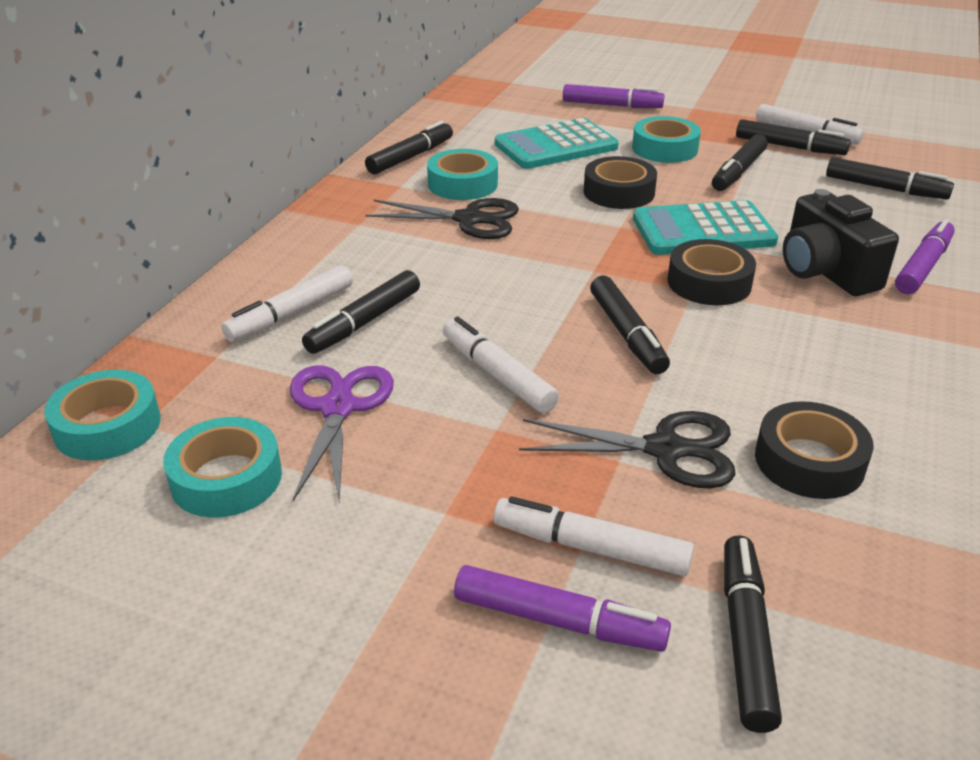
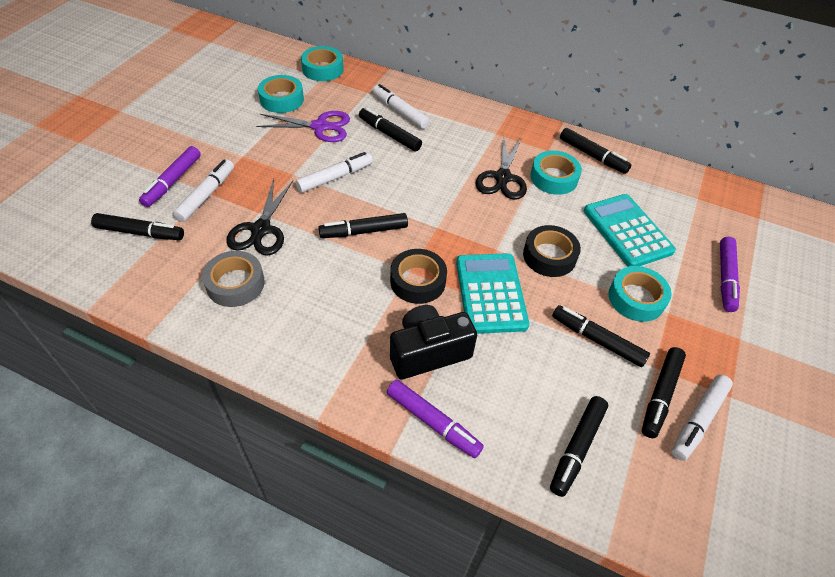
camera: 90 degrees right, 15 degrees up
black tape [755,401,874,499] -> grey tape [202,251,265,307]

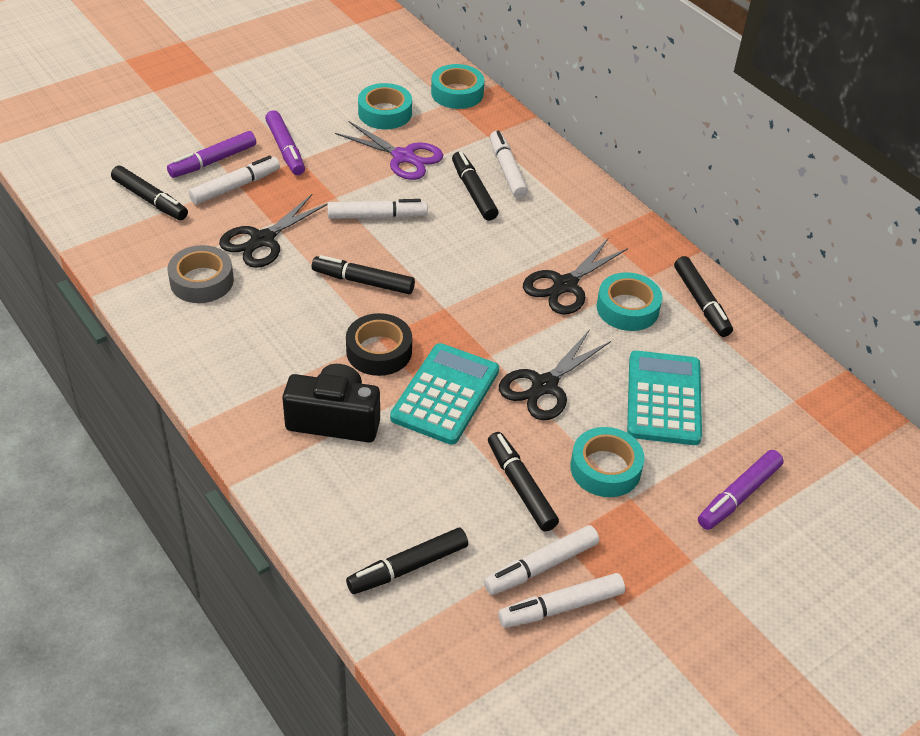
camera: 30 degrees right, 5 degrees down
purple marker [387,380,484,458] -> purple marker moved to [265,110,305,175]
black tape [523,225,581,277] -> black scissors [499,329,611,420]
black marker [642,347,686,438] -> white marker [484,525,599,595]

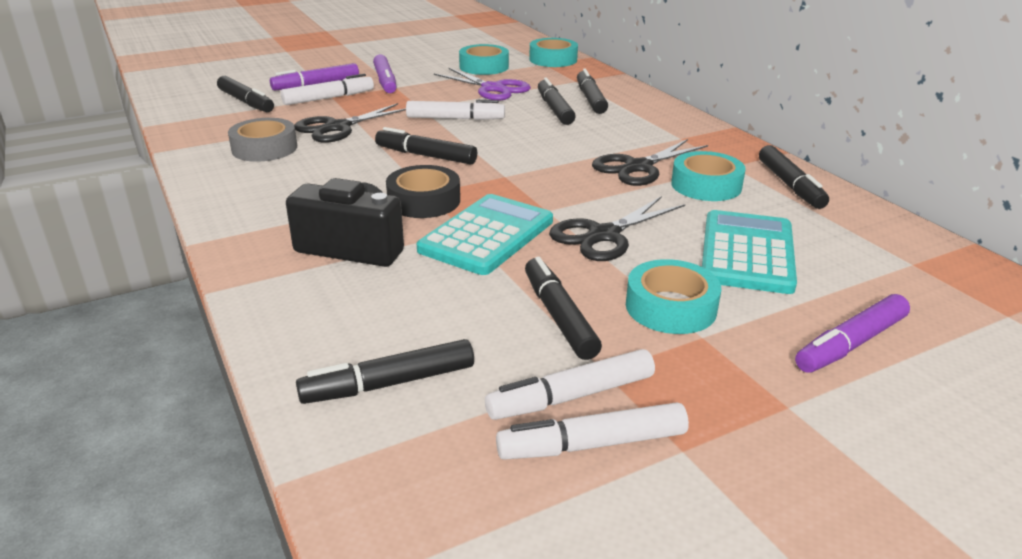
camera: 10 degrees right, 15 degrees down
white marker [490,130,528,199] -> black marker [577,68,608,114]

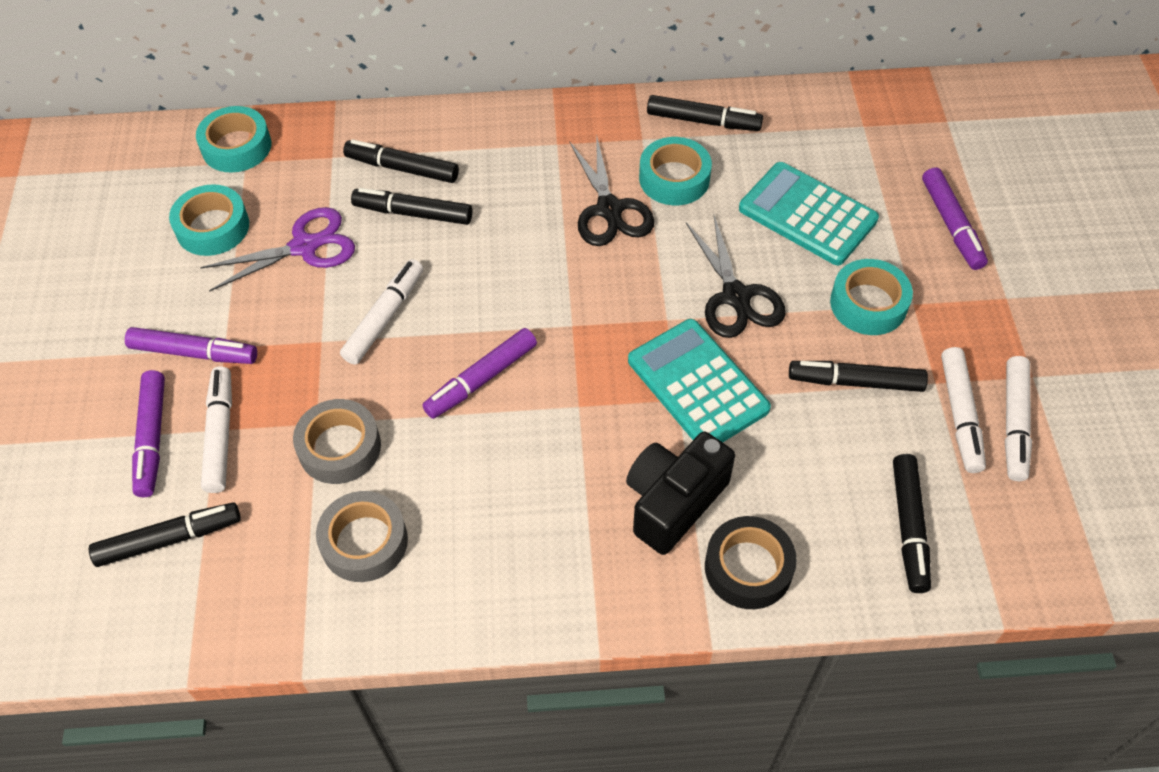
camera: 65 degrees left, 25 degrees up
black scissors [294,103,406,143] -> grey tape [293,399,381,484]
black marker [375,127,477,165] -> purple marker [422,328,537,419]
black tape [386,165,460,218] -> black tape moved to [705,516,797,609]

